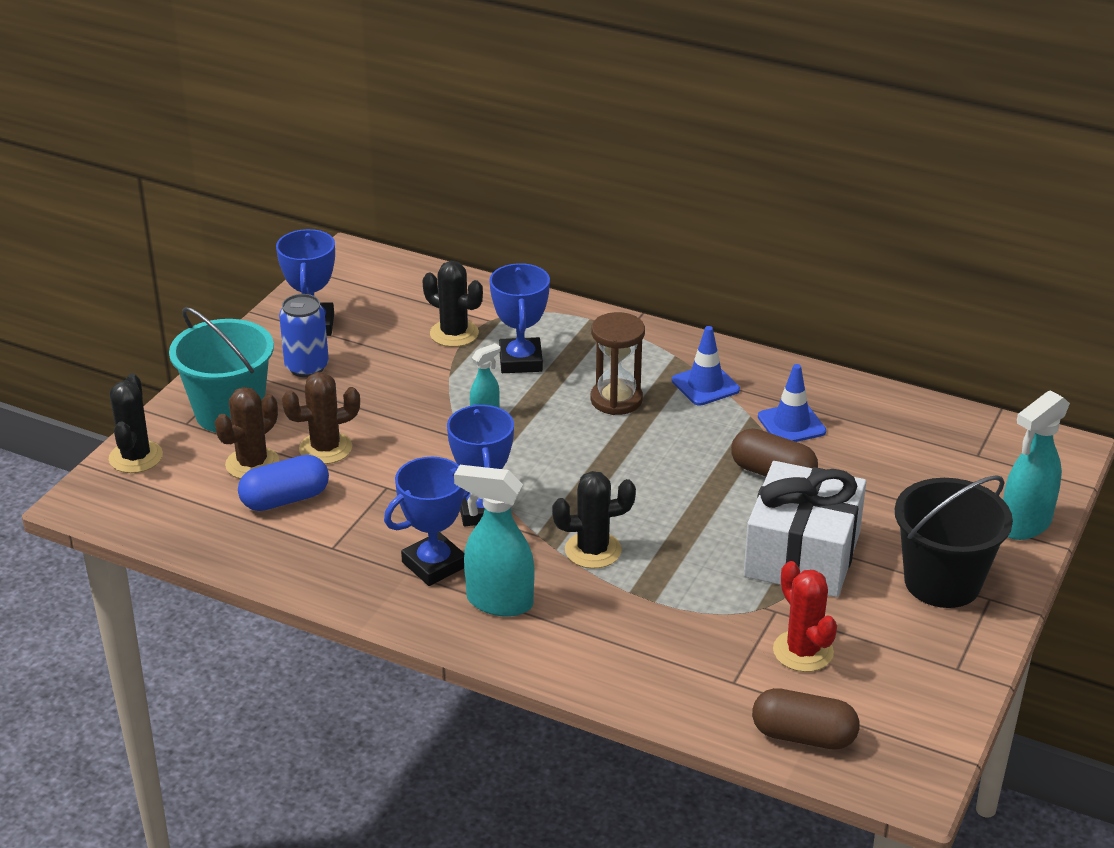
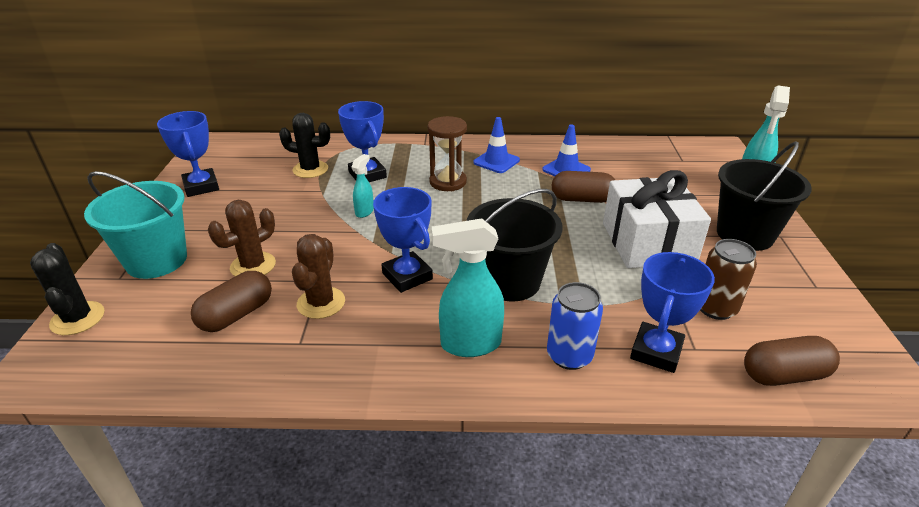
camera: 25 degrees left, 0 degrees up
brown cactus [215,387,279,479] -> brown cactus moved to [292,234,345,319]
blue capsule [238,455,329,511] -> brown capsule [191,271,272,332]
blue can [279,294,329,377] -> blue can moved to [547,282,603,370]
blue trophy [384,457,470,586] -> blue trophy moved to [630,252,715,373]
black cactus [552,471,636,569] -> black bucket [467,189,563,302]
red cactus [773,561,837,672] -> brown can [700,239,757,320]

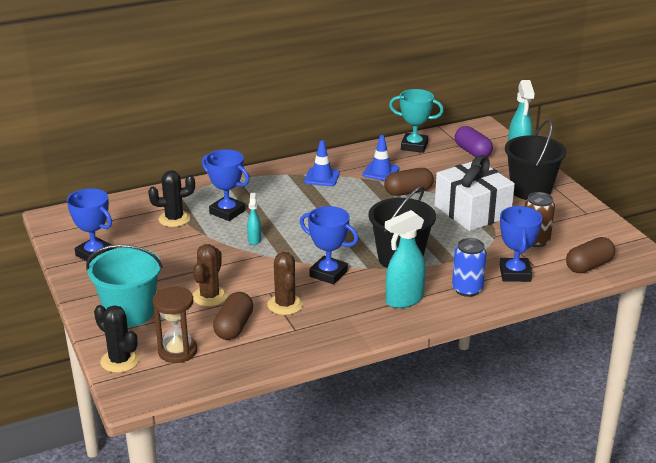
camera: 25 degrees left, 5 degrees down
brown hourglass [428,116,467,191] -> brown hourglass moved to [153,287,197,363]
none -> turquoise trophy [389,89,444,153]
none -> purple capsule [455,126,493,157]

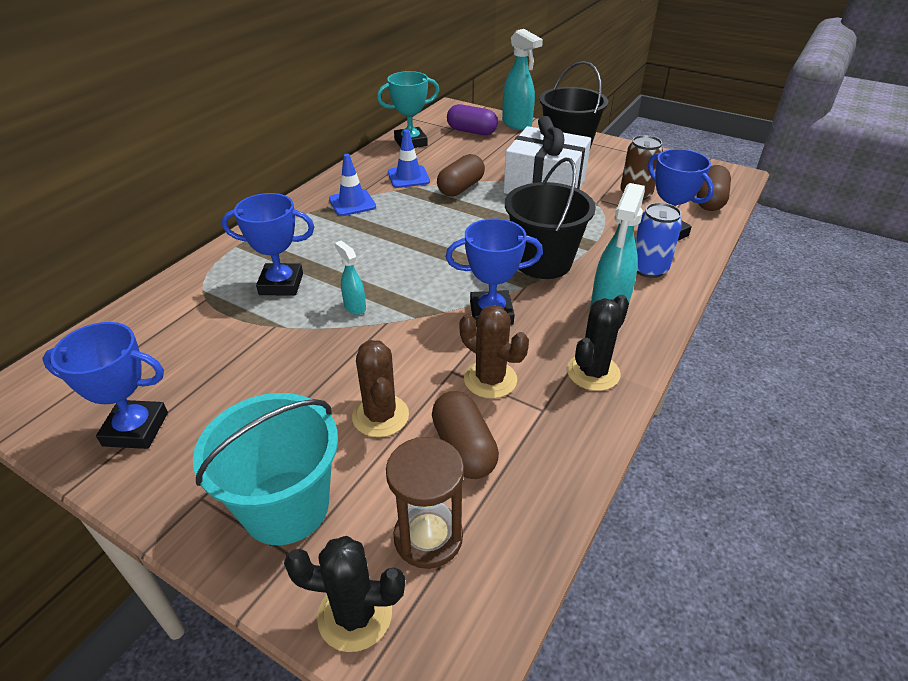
camera: 35 degrees left, 10 degrees up
black cactus [148,170,195,227] -> black cactus moved to [567,295,629,391]

